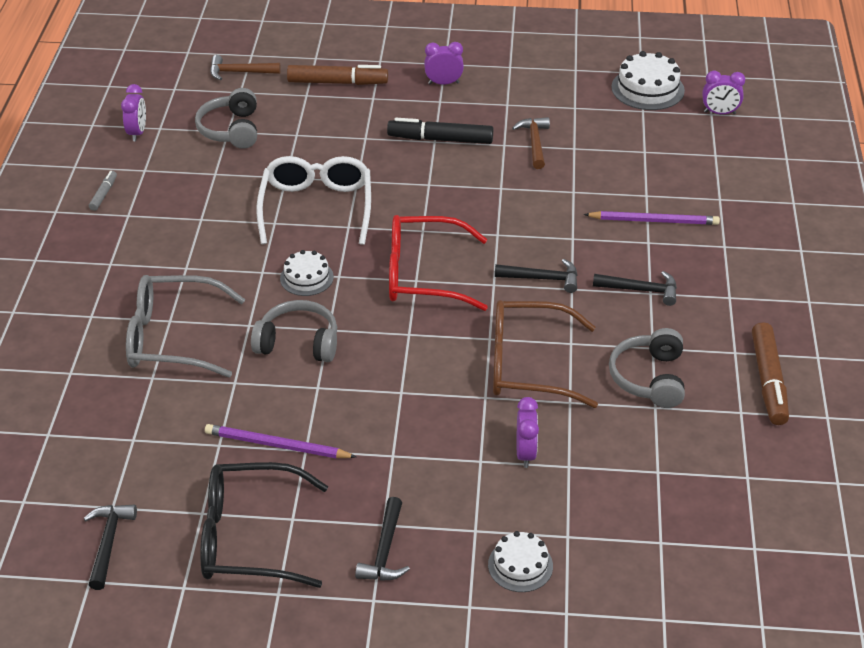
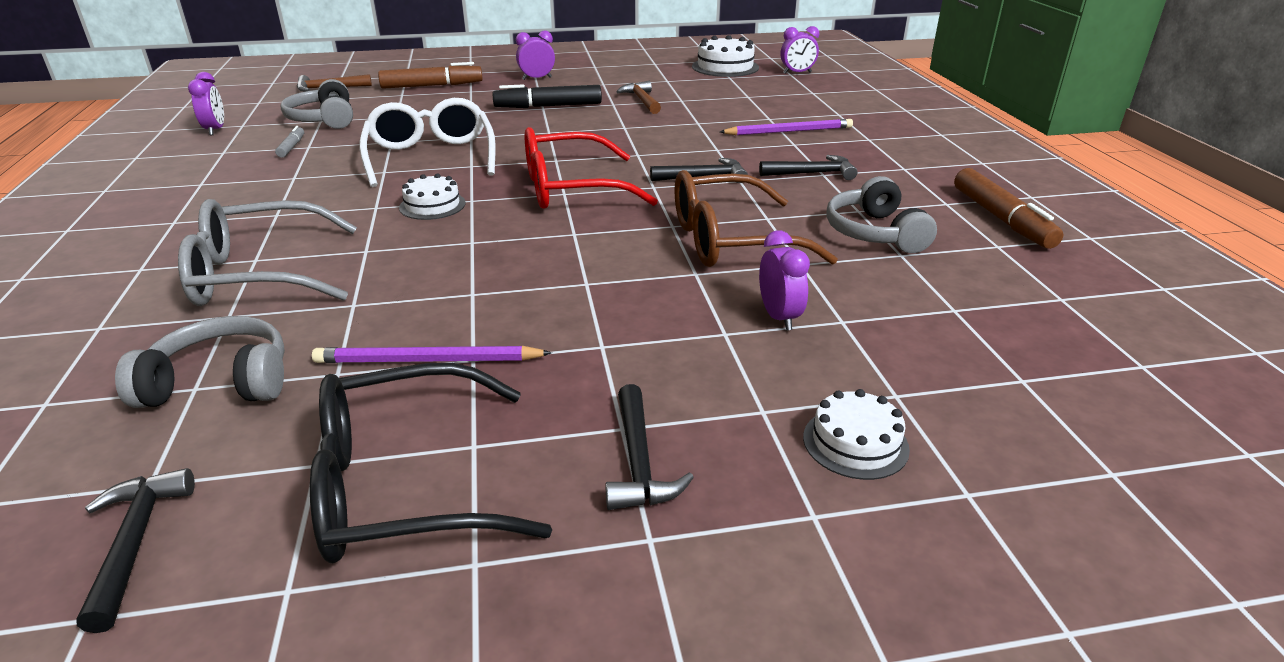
camera: 15 degrees left, 10 degrees down
grey marker [89,171,117,211] -> grey marker moved to [275,126,304,158]
grey headphones [251,300,337,362] -> grey headphones moved to [115,316,285,408]

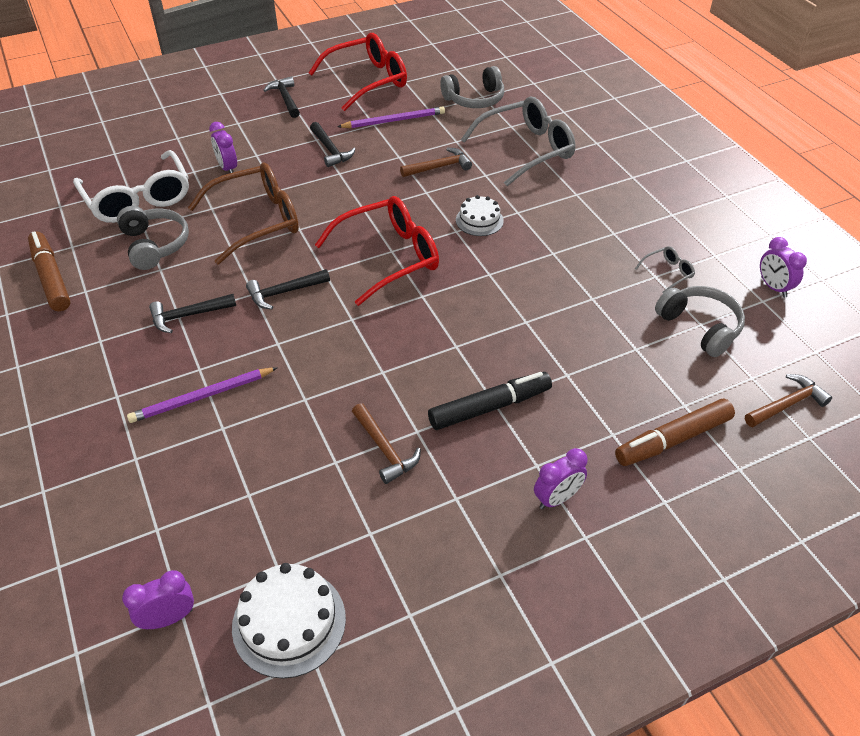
camera: 165 degrees right, 15 degrees up
black hammer [76,468,195,633] -> black hammer moved to [310,122,355,167]
grey marker [275,126,304,158] -> grey glasses [635,246,695,293]
black glasses [310,363,552,563] -> red glasses [309,33,407,111]
white glasses [359,98,496,187] -> white glasses moved to [73,150,189,223]
white cake [803,389,910,480] -> none
none -> brown hammer [400,147,472,177]

